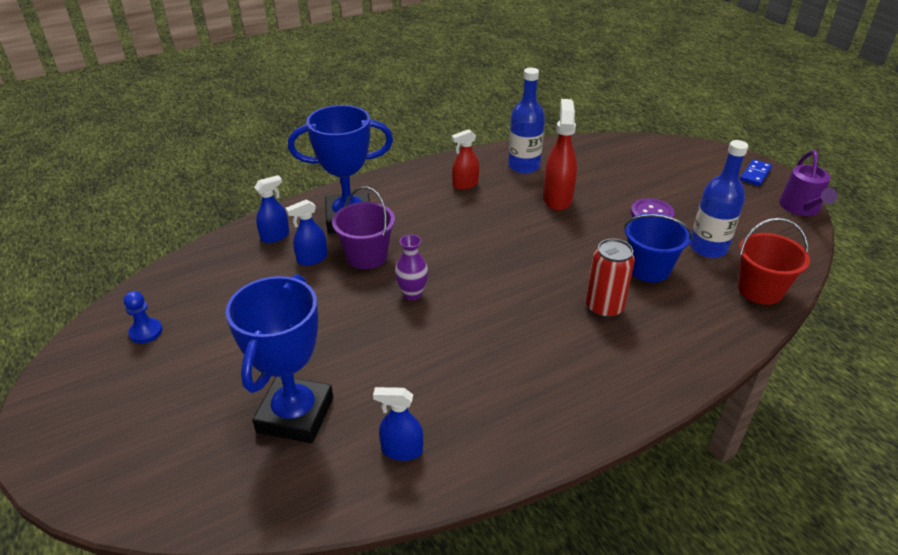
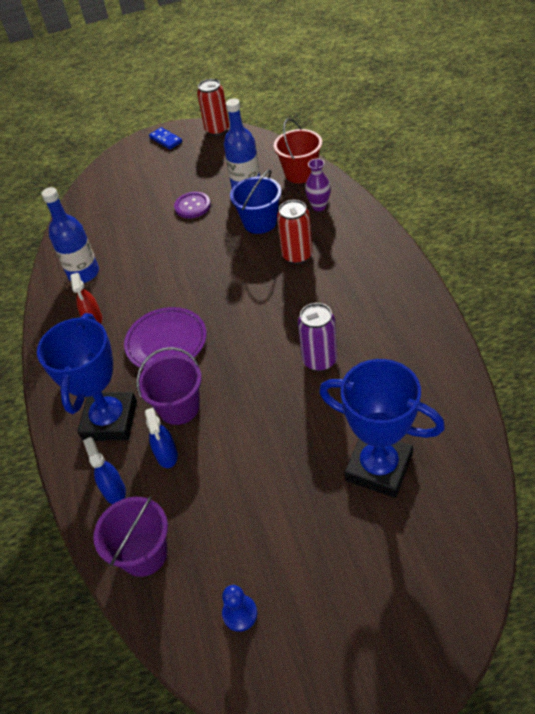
camera: 70 degrees left, 10 degrees up
blue spray bottle [373,387,423,461] -> none
purple vase [395,235,428,300] -> purple vase moved to [305,159,331,211]
red spray bottle [543,99,577,211] -> none
purple watering can [779,150,837,216] -> red can [197,79,229,136]
none -> purple bucket [93,496,168,577]
none -> purple plate [124,307,207,369]
none -> purple can [298,303,337,371]

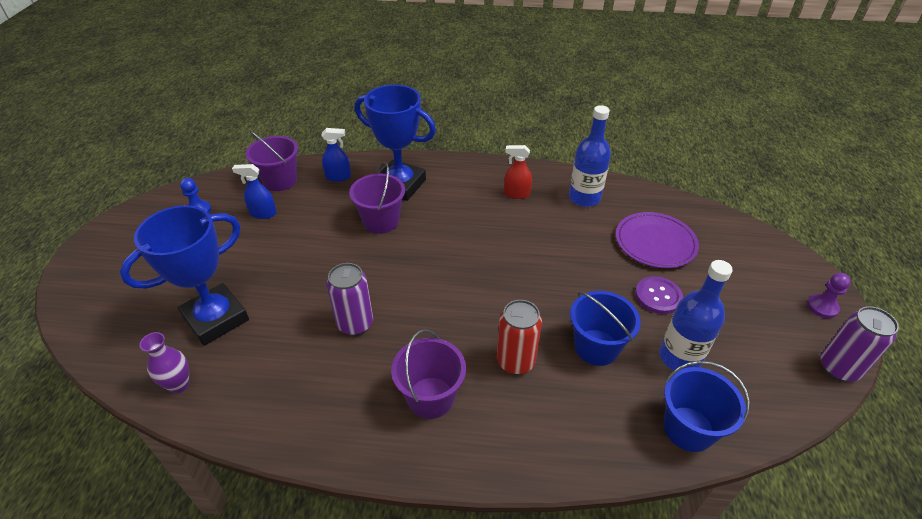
camera: 105 degrees right, 5 degrees down
purple plate [124,307,207,369] -> purple plate moved to [616,212,699,268]
blue spray bottle [145,408,178,468] -> blue spray bottle moved to [232,164,277,219]
blue domino [149,127,182,149] -> purple pawn [807,273,851,318]
red can [197,79,229,136] -> purple can [821,306,899,382]
red bucket [274,118,322,183] -> blue bucket [664,361,750,452]
purple vase [305,159,331,211] -> purple vase moved to [139,332,189,393]
none -> purple bucket [391,329,466,419]

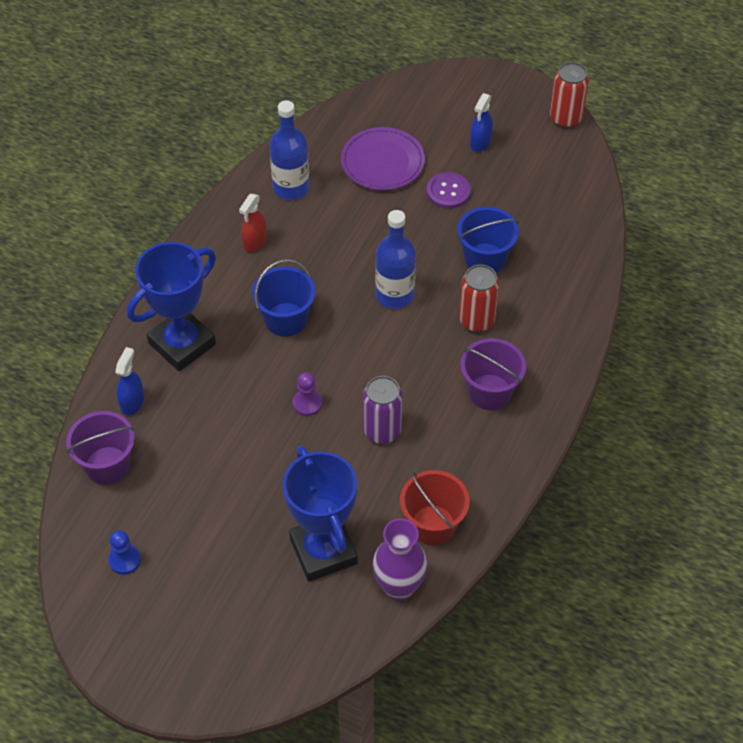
camera: 70 degrees left, 10 degrees up
purple vase [139,332,189,393] -> purple vase [372,519,427,601], size x1.52
blue spray bottle [232,164,277,219] -> blue spray bottle moved to [470,93,493,152]
purple bucket [349,162,405,234] -> none
blue bottle [659,260,733,370] -> blue bottle moved to [375,210,416,309]
blue bucket [664,361,750,452] -> blue bucket moved to [252,259,316,337]
purple pawn [807,273,851,318] -> purple pawn moved to [293,372,322,416]
purple can [821,306,899,382] -> red can [550,62,589,128]
none -> red bucket [400,470,470,546]

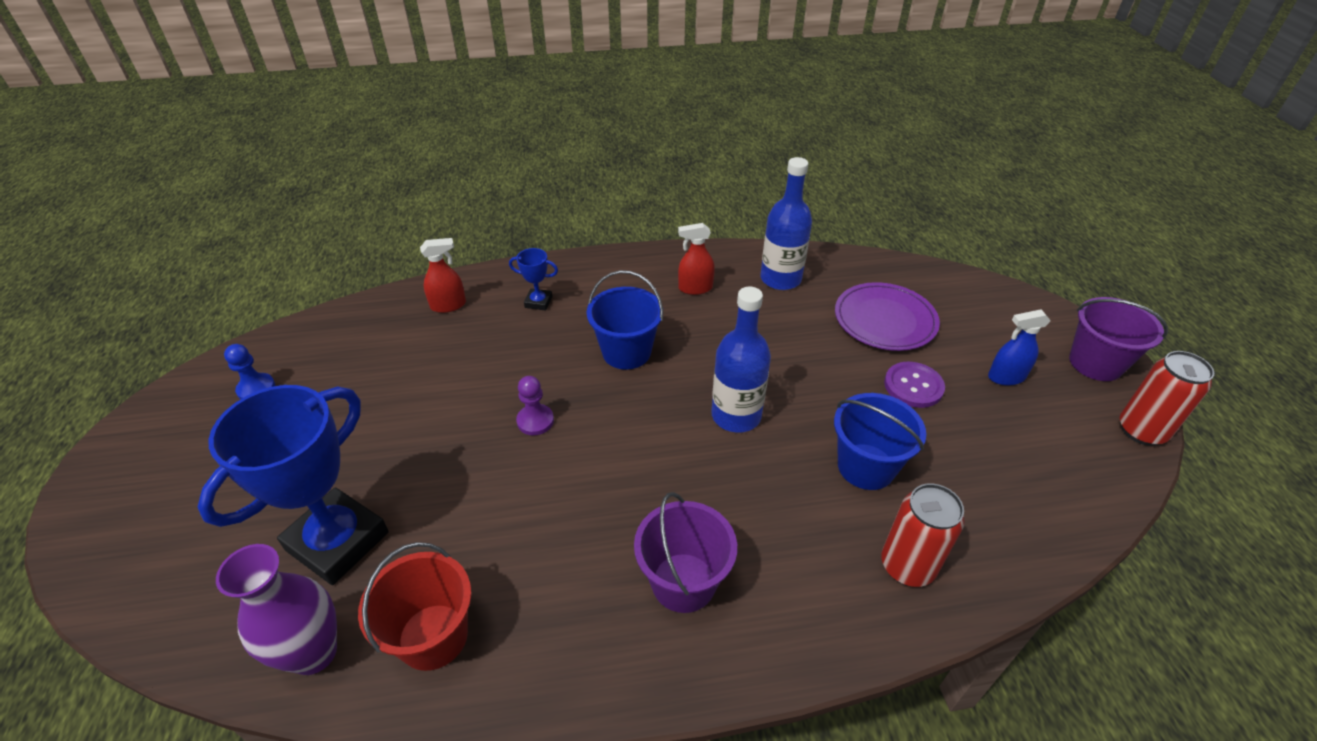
camera: 55 degrees right, 10 degrees down
purple bucket [66,411,135,485] -> purple bucket moved to [1069,297,1168,381]
blue spray bottle [115,347,144,416] -> red spray bottle [420,238,466,313]
blue trophy [127,242,216,371] -> blue trophy [509,248,558,311], size x0.42
purple can [363,376,403,444] -> none
red can [459,264,499,332] -> red can moved to [881,483,965,587]

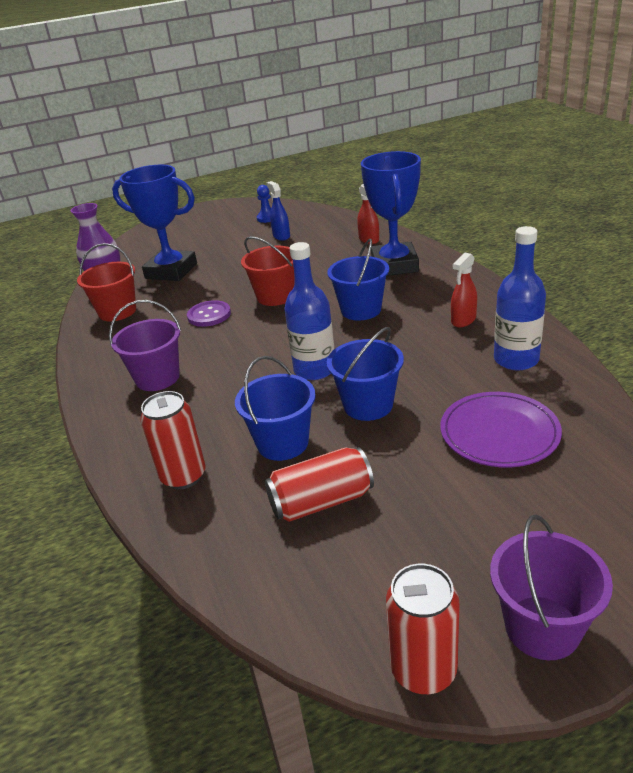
camera: 80 degrees right, 10 degrees down
blue trophy [509,248,558,311] -> blue trophy [361,151,421,276], size x2.36
purple pawn [516,376,554,435] -> red bucket [241,236,295,306]
red spray bottle [678,223,715,295] -> red spray bottle turned 120 degrees counterclockwise [451,253,477,327]
purple button [884,362,945,408] -> purple button moved to [187,300,231,327]
blue spray bottle [988,309,1051,385] -> blue spray bottle moved to [267,181,290,240]
none -> red can [265,447,374,522]
none -> blue bucket [327,327,404,421]

